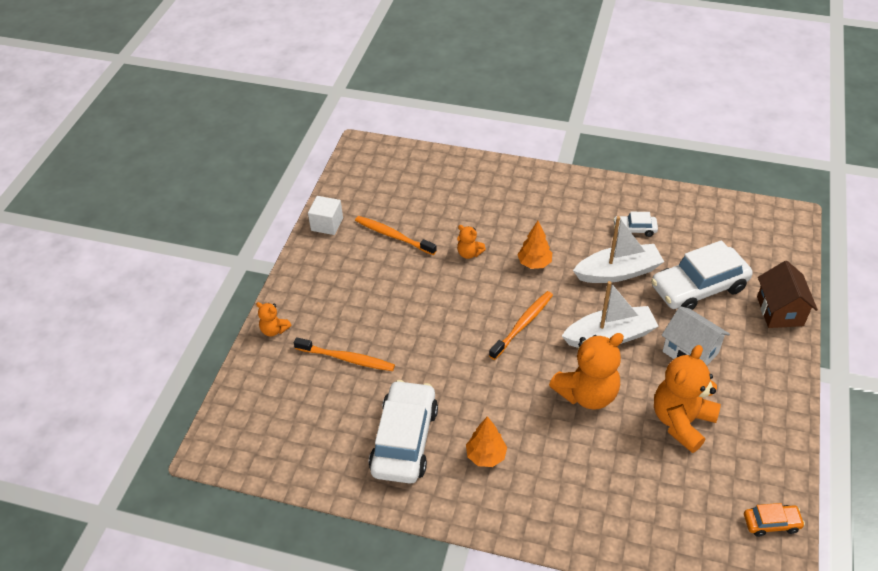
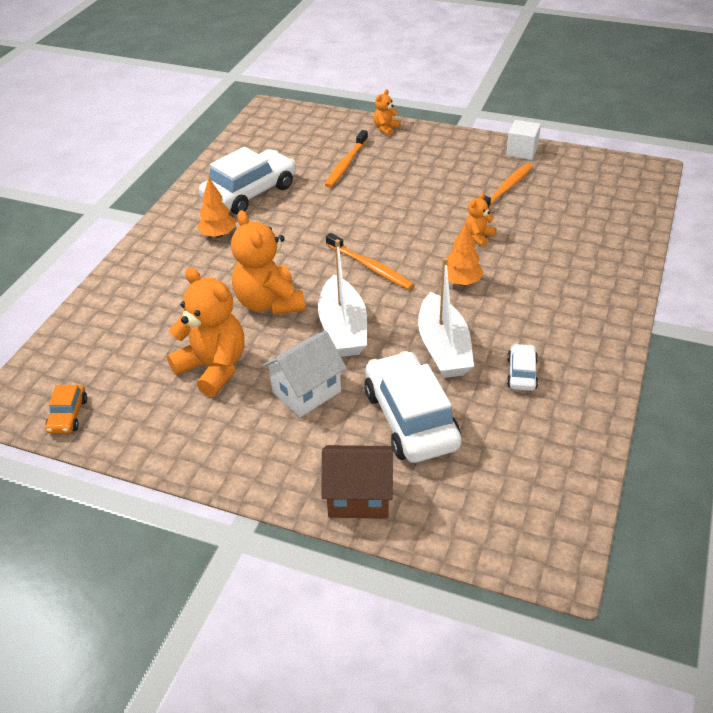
camera: 95 degrees right, 5 degrees down
white car [369,380,438,484] -> white car turned 60 degrees counterclockwise [199,147,296,215]

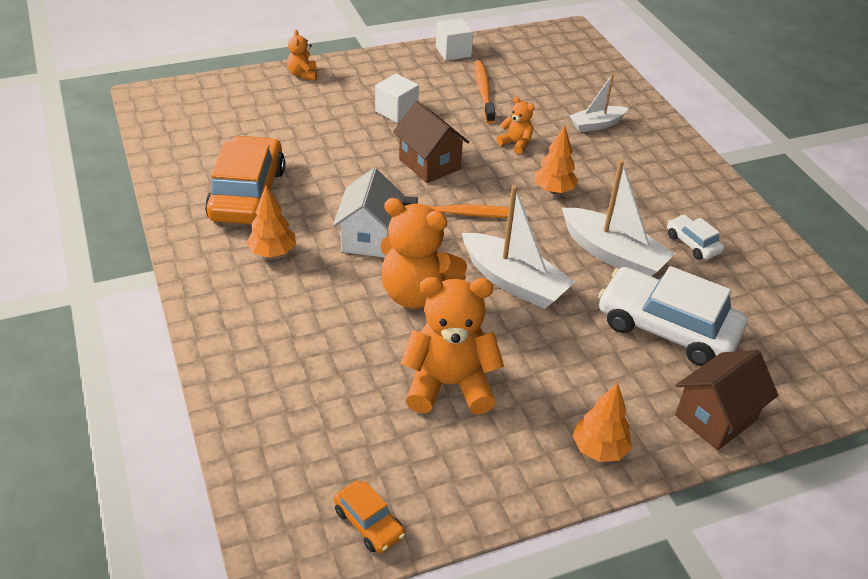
camera: 45 degrees left, 0 degrees up
white car [199,147,296,215] -> orange car [205,135,285,224]
white house [262,331,347,417] -> white house moved to [333,168,404,258]
orange toothbrush [325,130,368,188] -> none
orange teddy bear [465,193,496,247] -> orange teddy bear turned 135 degrees clockwise [497,97,535,154]
none -> white cube [375,74,419,123]
none -> brown house [393,101,469,183]
none -> white boat [569,73,628,132]
none -> orange tree [572,383,632,462]

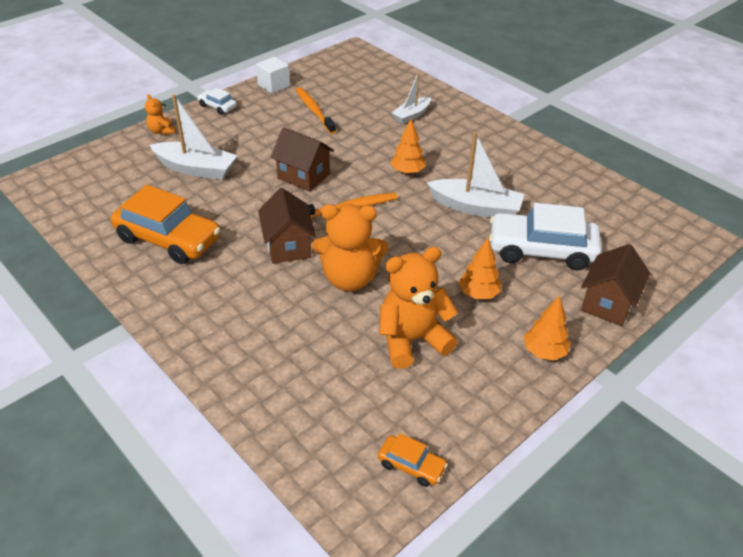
camera: 20 degrees left, 0 degrees up
orange car [205,135,285,224] -> orange car turned 135 degrees clockwise [111,185,221,264]
orange tree [246,185,296,258] -> orange tree moved to [459,238,501,299]
white house [333,168,404,258] -> brown house [258,188,316,263]
white cube [375,74,419,123] -> none
white boat [462,185,575,309] -> white boat moved to [149,95,238,180]
orange teddy bear [497,97,535,154] -> none
white car [667,215,724,260] -> white car moved to [197,88,237,115]

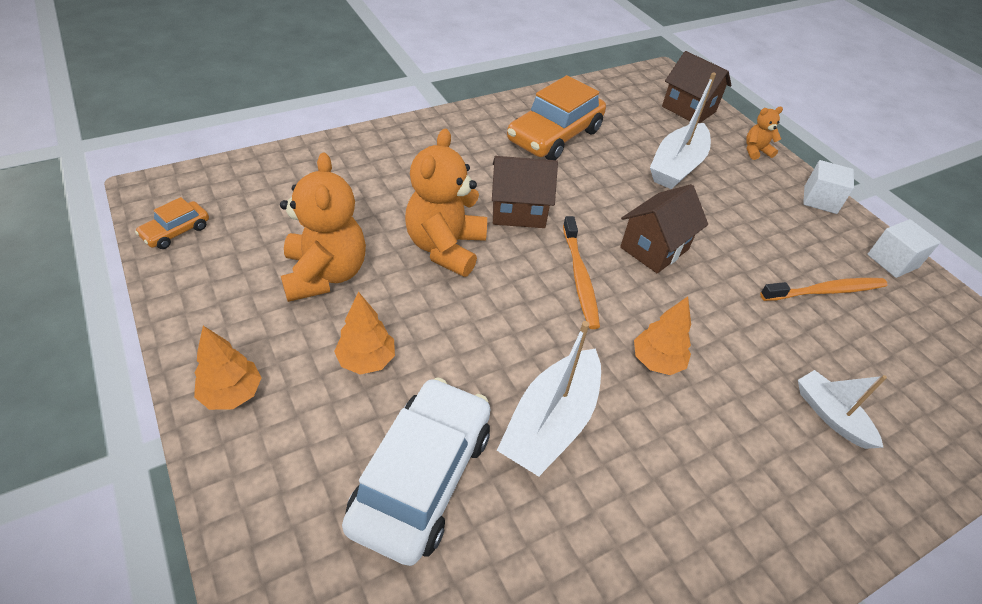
camera: 100 degrees right, 5 degrees up
white car [197,88,237,115] -> white cube [803,160,854,214]
brown house [581,244,650,326] -> brown house moved to [662,51,731,123]

